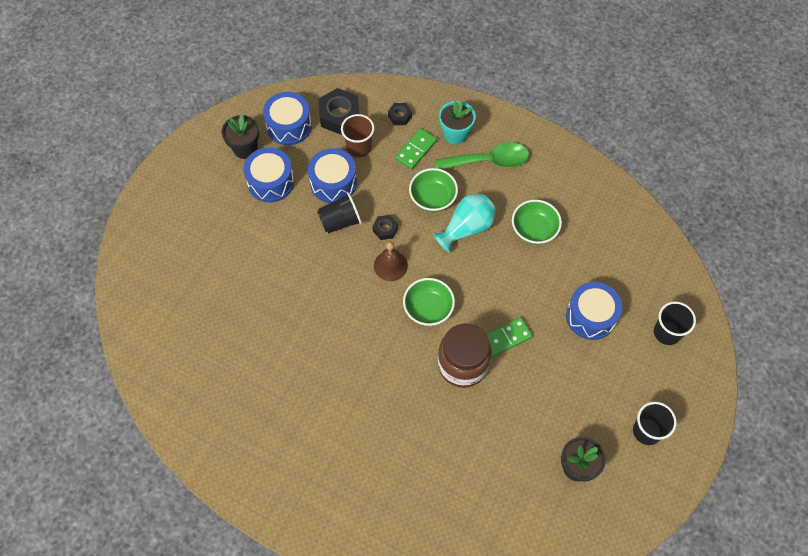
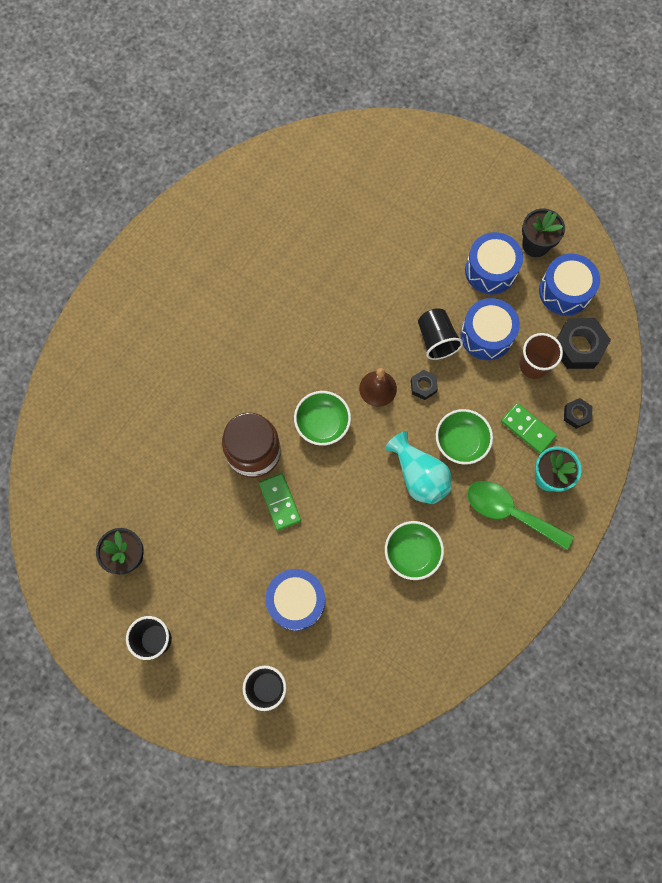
camera: 95 degrees right, 10 degrees up
green spoon [435,143,529,169] -> green spoon turned 120 degrees clockwise [467,481,574,550]

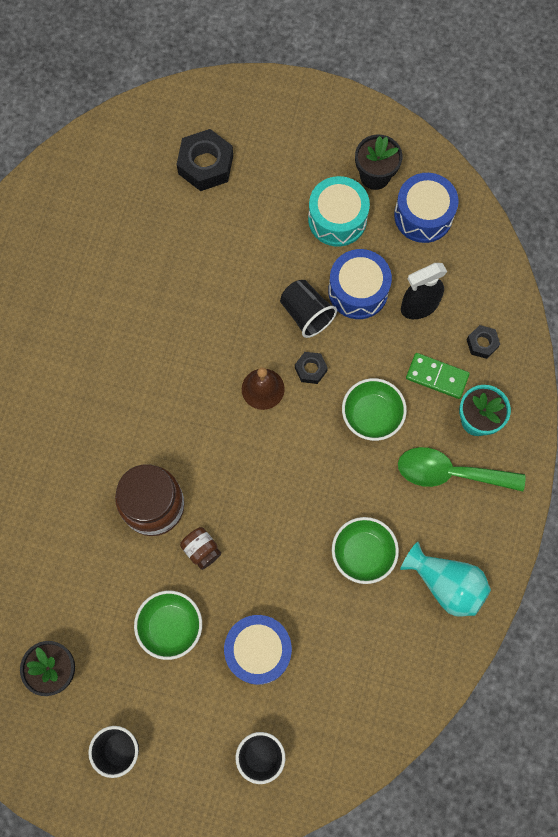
camera: 20 degrees left, 0 degrees up
green domino [259,473,301,531] -> brown jar [180,527,221,570]
green bowl [294,391,351,446] -> green bowl moved to [134,591,202,660]
turquoise vase [385,431,452,504] -> turquoise vase moved to [400,542,491,617]
blue drum [465,232,523,294] -> turquoise drum [308,176,370,247]
brown cup [519,333,563,379] -> black spray bottle [401,263,447,319]
black nut [557,318,611,369] -> black nut moved to [177,129,233,191]

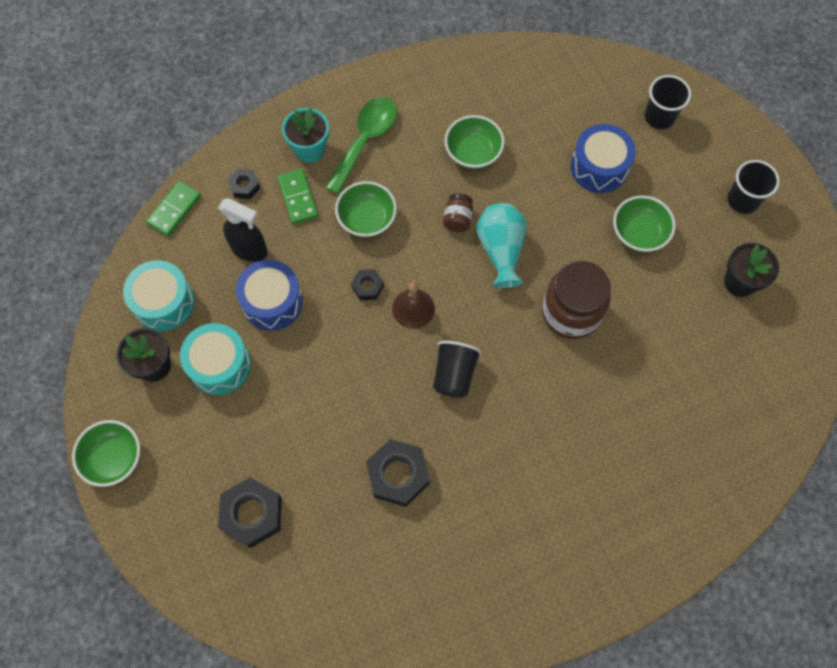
camera: 130 degrees left, 5 degrees down
brown jar [180,527,221,570] -> brown jar moved to [443,193,473,232]
black cup [280,280,337,338] -> black cup moved to [433,341,482,398]
blue drum [394,173,459,243] -> turquoise drum [123,260,195,331]
green spoon [398,447,525,491] -> green spoon turned 120 degrees counterclockwise [325,97,397,194]
turquoise vase [400,542,491,617] -> turquoise vase moved to [476,203,527,288]
none -> green bowl [72,420,140,487]
none -> green domino [146,181,201,237]
none -> black nut [366,439,430,507]

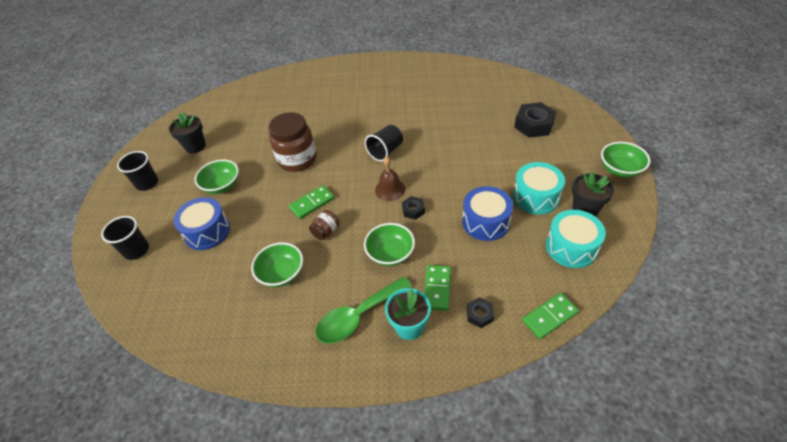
camera: 150 degrees left, 20 degrees down
black spray bottle [218,198,268,262] -> none
black nut [366,439,430,507] -> none
turquoise vase [476,203,527,288] -> green domino [289,185,334,219]

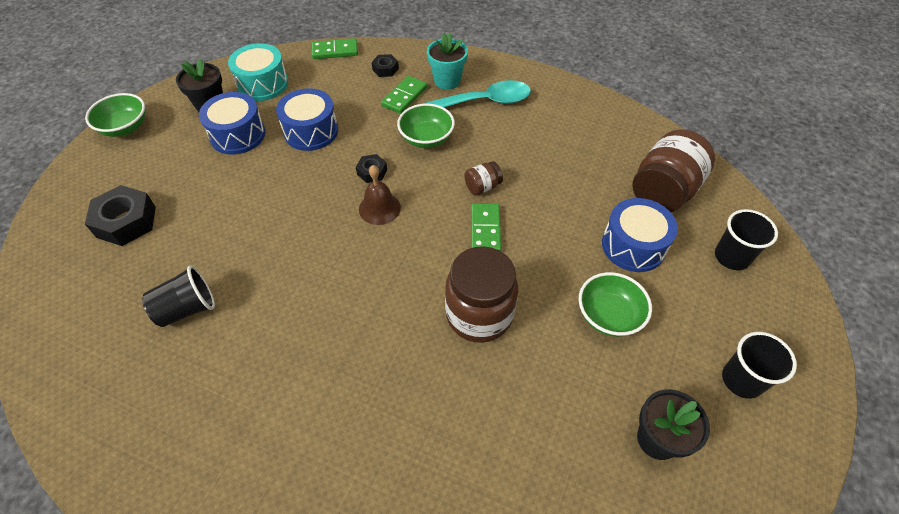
camera: 160 degrees left, 5 degrees up
green bowl [251,242,303,287] -> none
green domino [289,185,334,219] -> green domino turned 75 degrees counterclockwise [471,203,501,251]
green spoon [315,277,412,344] -> turquoise spoon [426,80,531,108]
black cup [365,125,403,162] -> black cup moved to [142,266,215,327]
turquoise drum [513,162,565,214] -> blue drum [199,92,266,155]
none -> brown jar [632,129,715,212]

